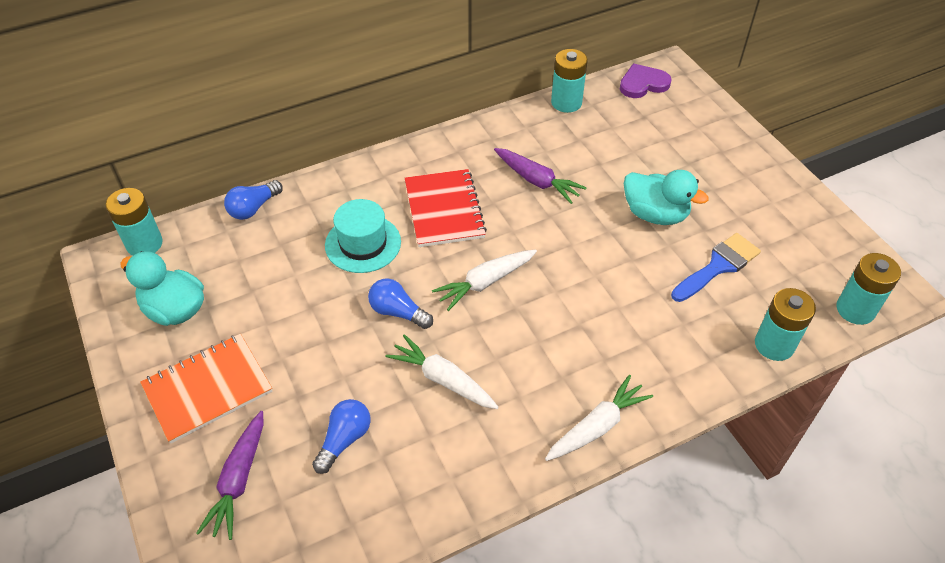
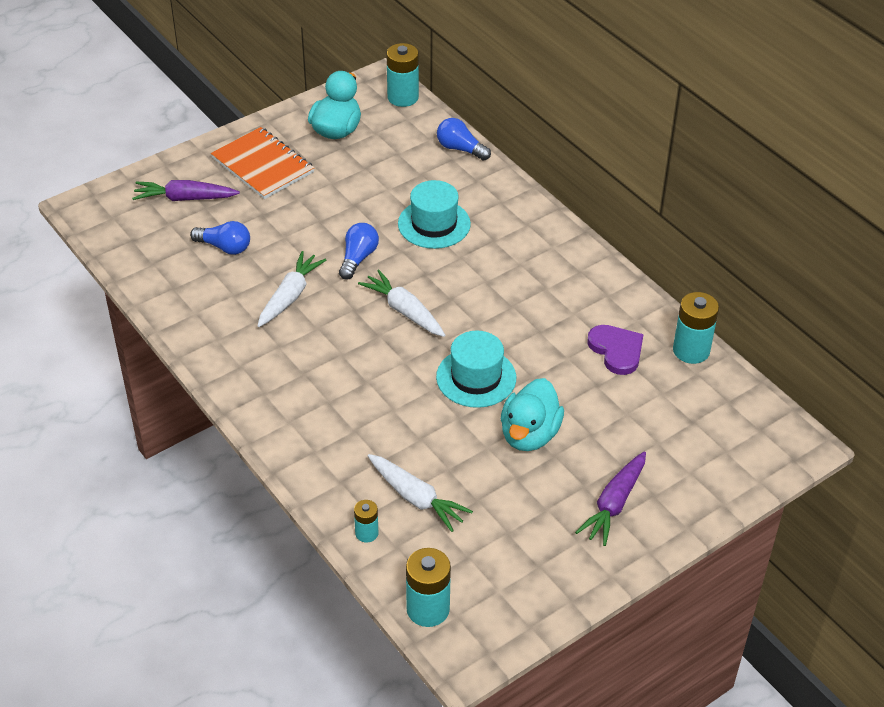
camera: 80 degrees right, 5 degrees down
red notebook [405,169,487,247] -> none
purple carrot [494,148,587,204] -> purple carrot moved to [575,451,646,546]
white carrot [545,375,653,461] -> white carrot moved to [368,454,473,532]
purple heart [620,64,672,98] -> purple heart moved to [587,325,644,375]
blue brush [671,233,761,302] -> none
turquoise battery [755,288,816,361] -> turquoise battery [354,500,378,542], size x0.56
none -> turquoise hat [436,331,516,408]

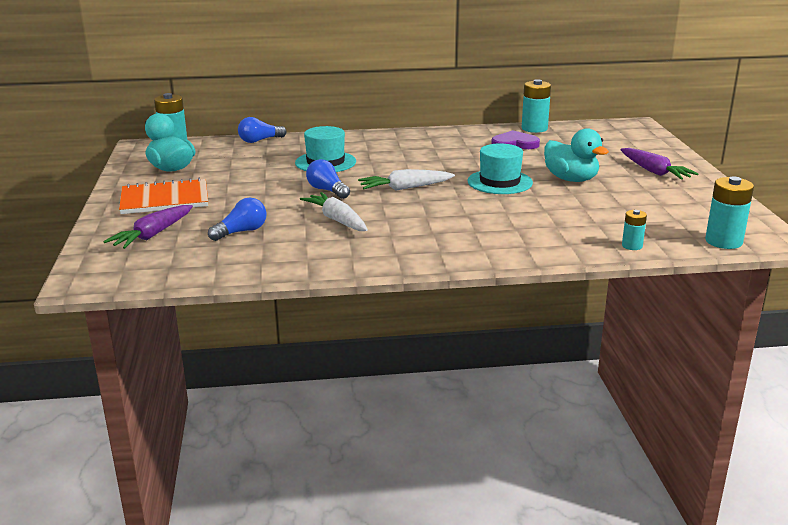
camera: 60 degrees left, 20 degrees down
white carrot [368,454,473,532] -> none

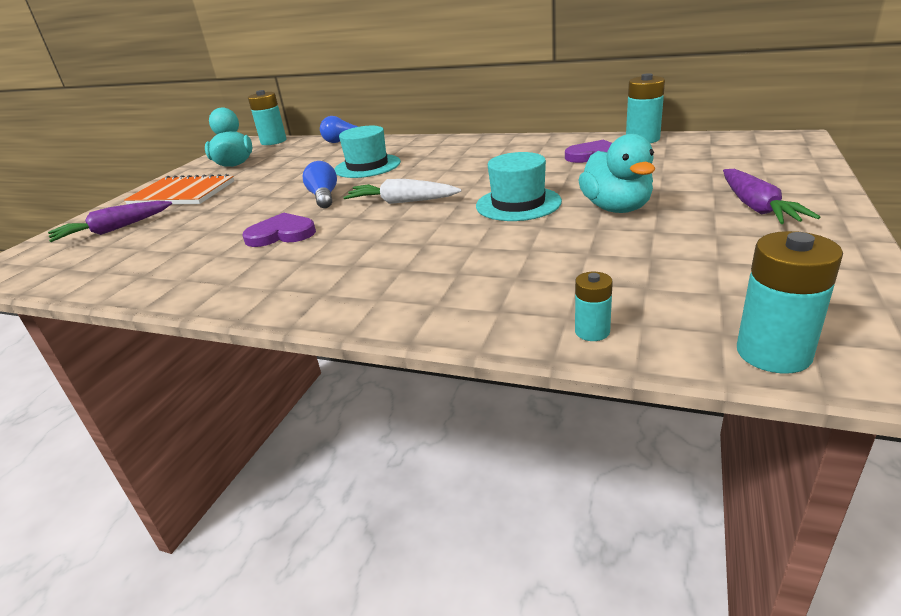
camera: 30 degrees right, 5 degrees up
blue light bulb [208,198,266,241] -> none
white carrot [300,192,368,231] -> purple heart [243,213,316,247]

